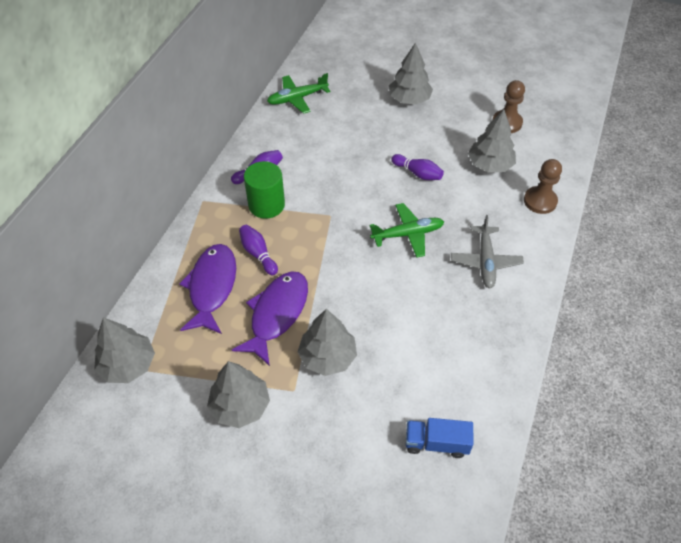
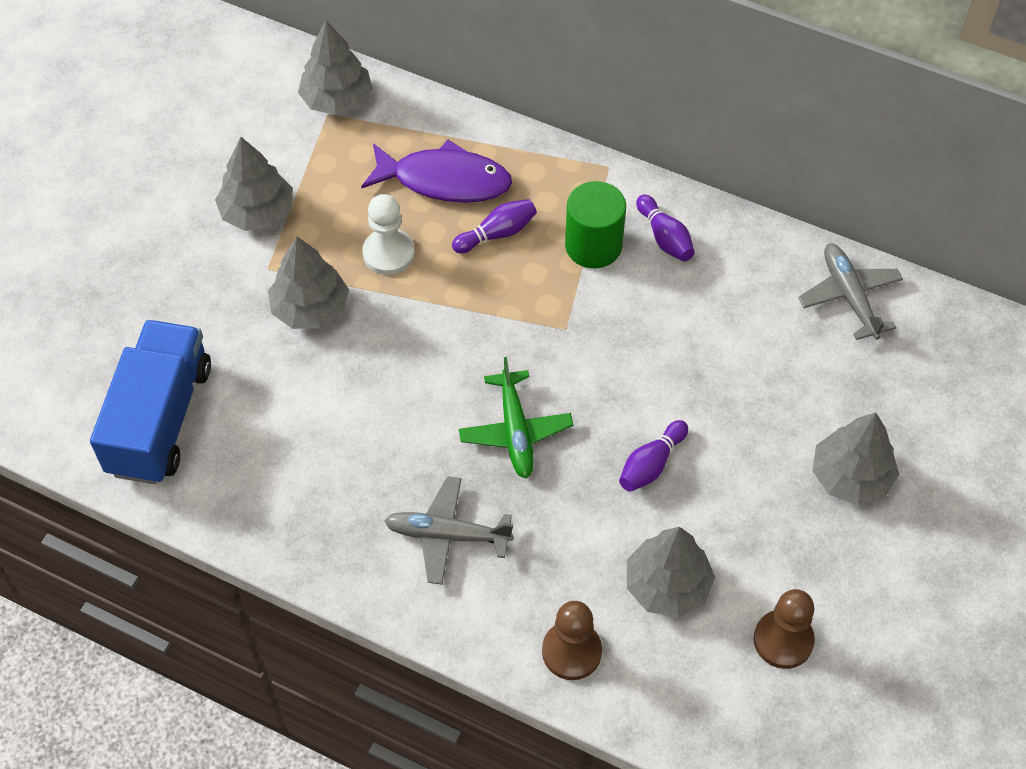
camera: 95 degrees right, 5 degrees up
purple fish [232,272,308,366] -> white pawn [362,194,415,275]
green plane [267,73,330,114] -> grey plane [798,243,903,340]
blue truck [406,418,474,458] -> blue truck [90,320,211,484], size x1.88

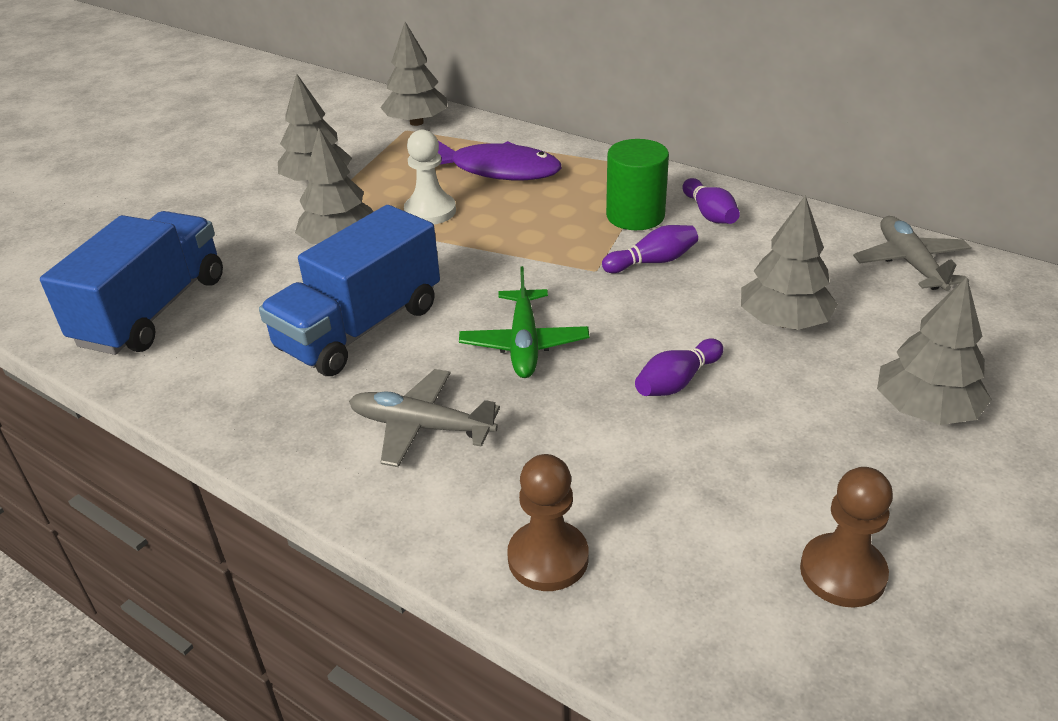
camera: 10 degrees right, 20 degrees down
purple bowling pin [452,199,537,253] -> purple bowling pin moved to [602,225,698,273]
grey tree [627,527,715,618] -> grey tree moved to [741,195,838,330]
none -> blue truck [259,205,440,376]

